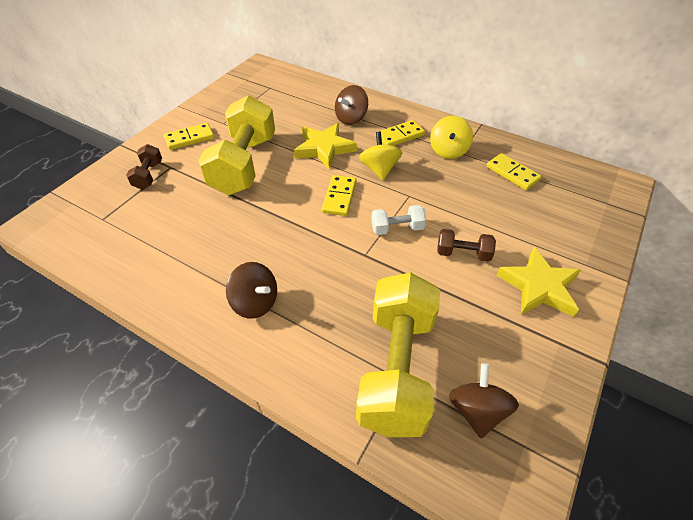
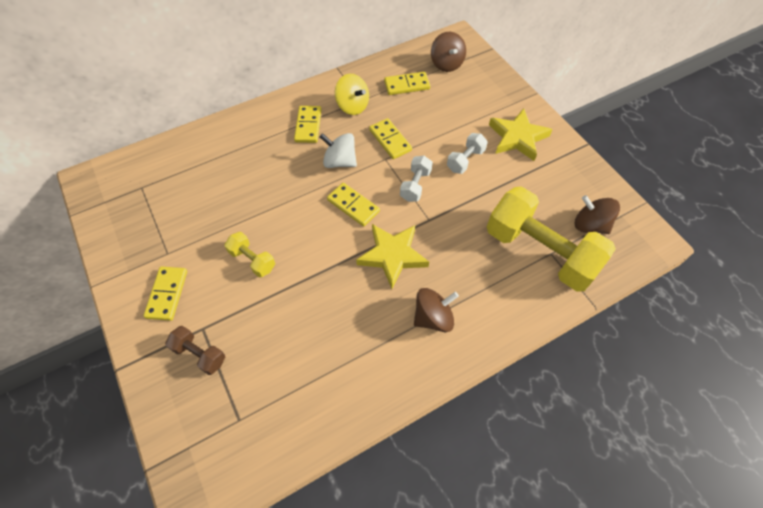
camera: 60 degrees left, 10 degrees up
yellow dumbbell [198,95,275,195] -> yellow dumbbell [225,232,275,277], size x0.44
yellow star [294,123,357,169] -> yellow star moved to [356,224,429,289]
brown spinning top [335,85,368,125] -> brown spinning top moved to [431,32,466,72]
yellow spinning top [359,132,403,180] -> white spinning top [320,133,357,168]
brown dumbbell [437,229,496,262] -> white dumbbell [447,133,488,174]
none -> yellow domino [369,118,412,159]

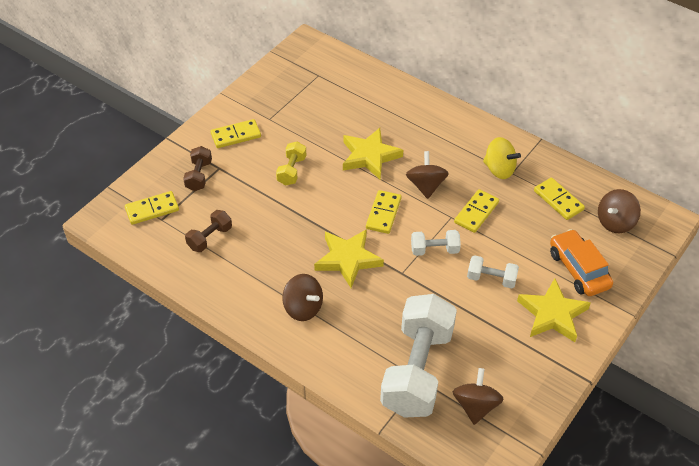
camera: 65 degrees right, 10 degrees down
yellow domino [294,106,321,143] -> yellow domino moved to [125,191,179,225]
white spinning top [320,133,357,168] -> brown spinning top [406,151,449,199]
yellow spinning top [335,74,369,115] -> yellow spinning top turned 75 degrees counterclockwise [483,137,521,179]
yellow dumbbell [487,186,616,292] -> white dumbbell [380,294,457,418]
none -> brown dumbbell [185,210,232,252]
none -> yellow star [343,128,403,179]
none -> orange car [550,229,613,296]

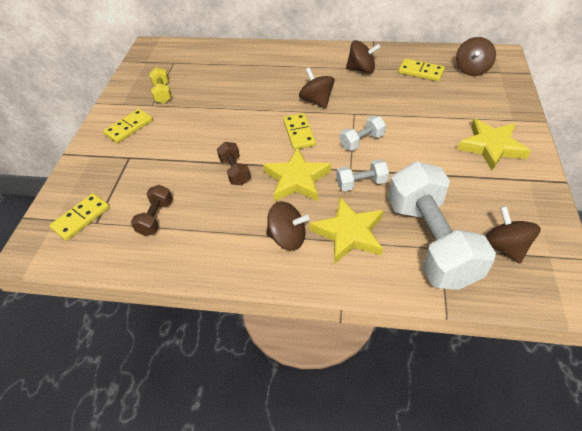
camera: 25 degrees left, 0 degrees up
brown dumbbell [183,146,212,191] -> brown dumbbell moved to [217,142,251,185]
yellow dumbbell [276,141,306,185] -> yellow dumbbell moved to [149,67,172,103]
yellow star [343,128,403,179] -> yellow star moved to [310,197,383,264]
yellow domino [454,189,499,233] -> none
white dumbbell [467,255,519,288] -> white dumbbell moved to [336,159,389,191]
yellow spinning top [483,137,521,179] -> brown spinning top [346,40,381,74]
orange car [550,229,613,296] -> none

